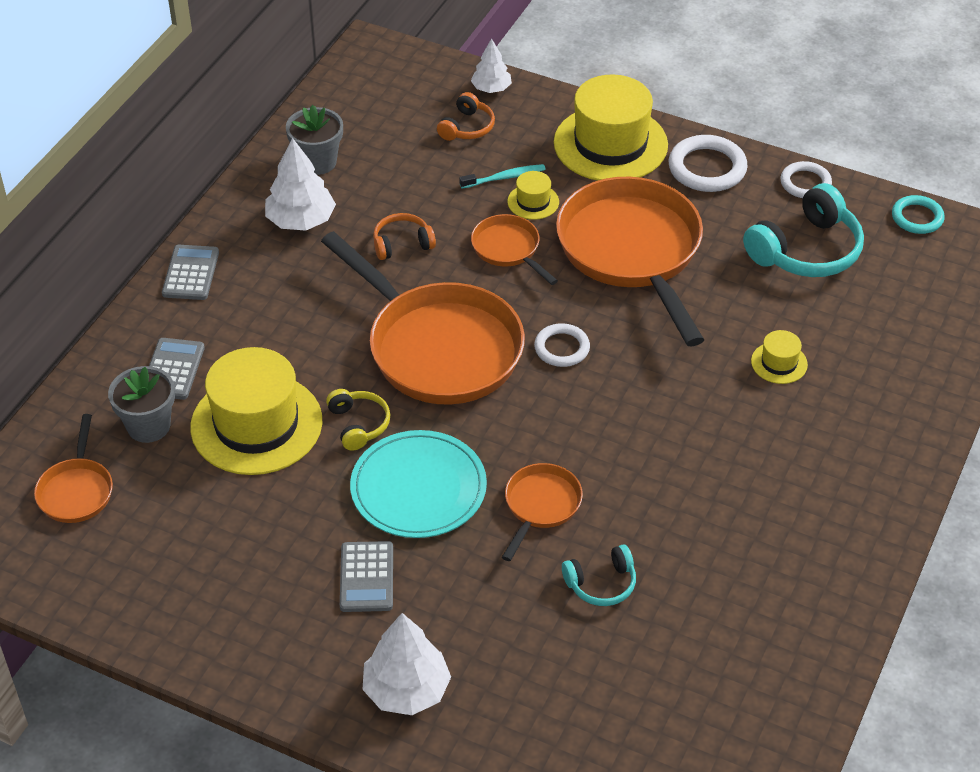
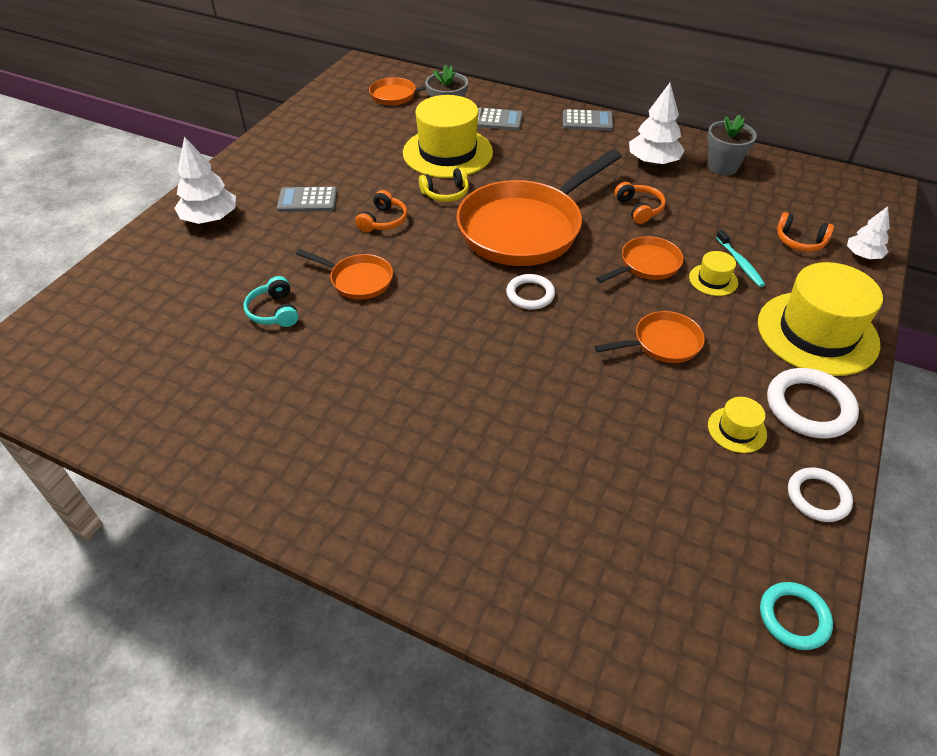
camera: 90 degrees right, 0 degrees up
turquoise plate [350,430,487,538] -> orange headphones [355,190,407,232]
orange pan [556,177,704,346] -> orange pan [595,311,705,363], size x0.47
turquoise headphones [743,183,864,277] -> none
yellow hat [751,330,808,384] -> yellow hat moved to [708,397,767,453]

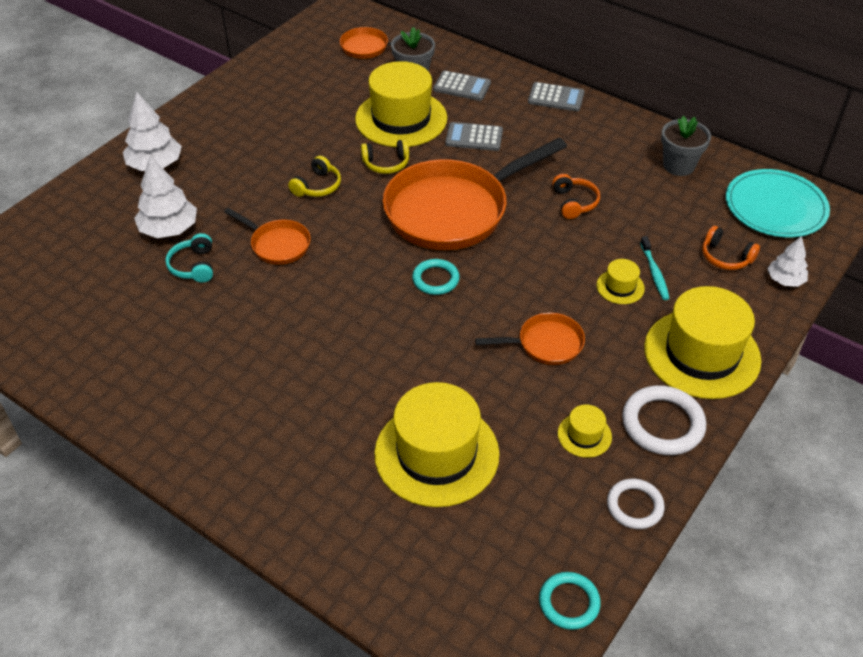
camera: 10 degrees right, 0 degrees up
grey calculator [277,186,337,212] -> grey calculator moved to [445,122,503,151]
orange headphones [355,190,407,232] -> yellow headphones [288,156,341,197]
white ring [506,274,555,310] -> turquoise ring [412,259,460,295]
orange pan [596,236,683,283] -> none
white tree [629,83,685,165] -> white tree moved to [134,156,197,238]
none -> yellow hat [374,382,500,507]
none -> turquoise plate [726,169,830,237]

